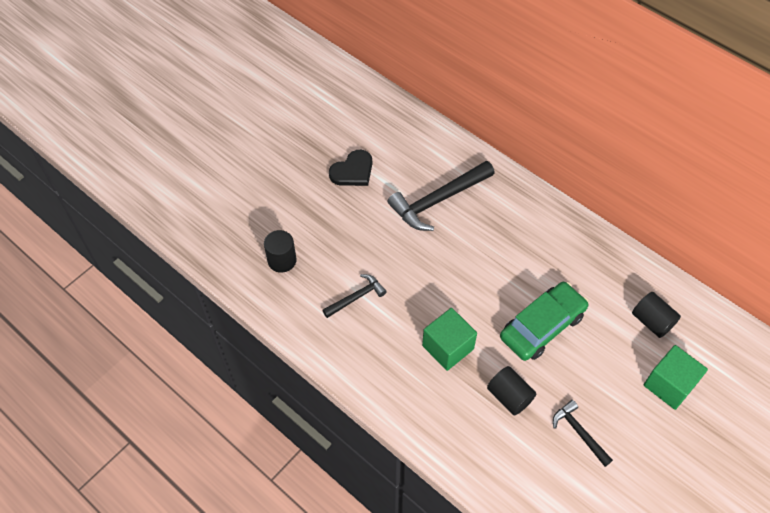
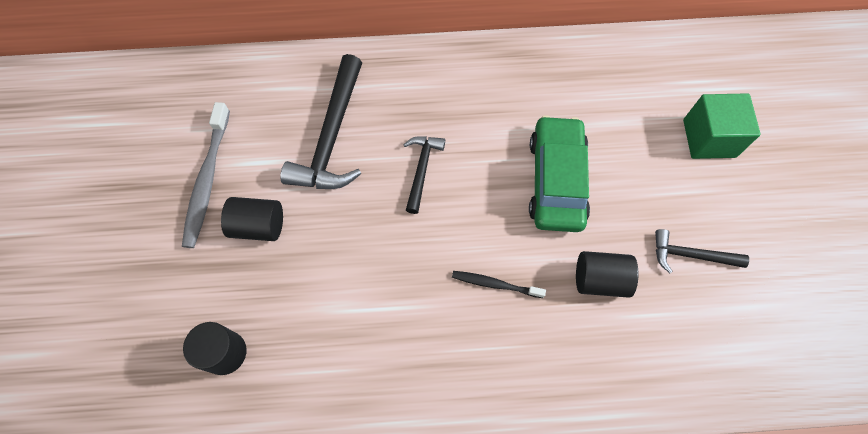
camera: 45 degrees left, 10 degrees up
black hammer [322,274,387,318] -> black hammer moved to [403,136,445,214]
black heart [329,150,372,186] -> grey toothbrush [182,102,230,248]
green cube [422,308,477,371] -> black toothbrush [452,271,546,298]
black cylinder [632,292,681,338] -> black cylinder moved to [221,197,283,241]

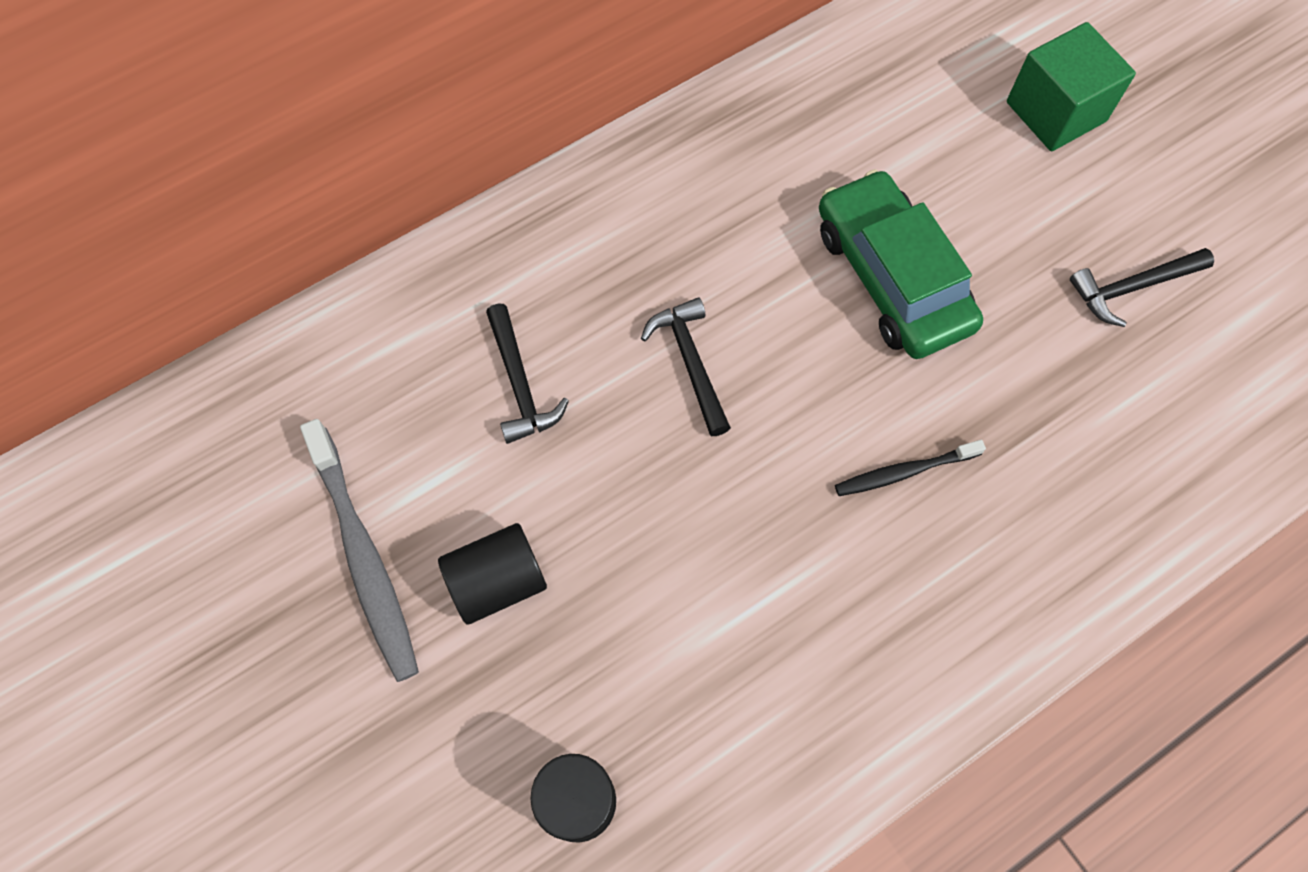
camera: 30 degrees left, 0 degrees up
black hammer [280,54,362,189] -> black hammer [486,304,569,444], size x0.55
black cylinder [576,251,638,298] -> none

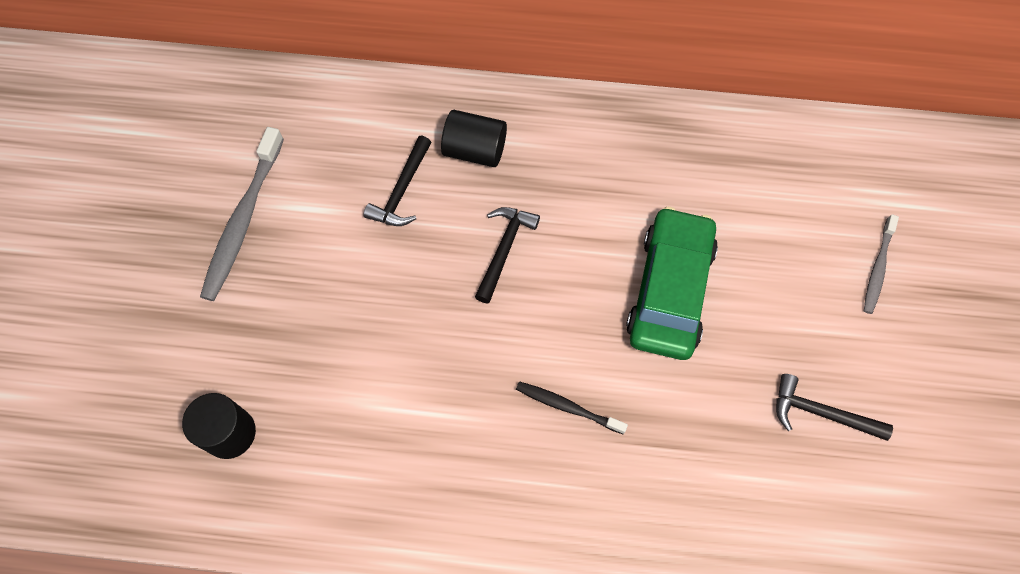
camera: 40 degrees right, 0 degrees up
black cylinder [438,523,547,625] -> black cylinder moved to [441,110,507,167]
green cube [1007,22,1136,151] -> grey toothbrush [864,214,899,314]

